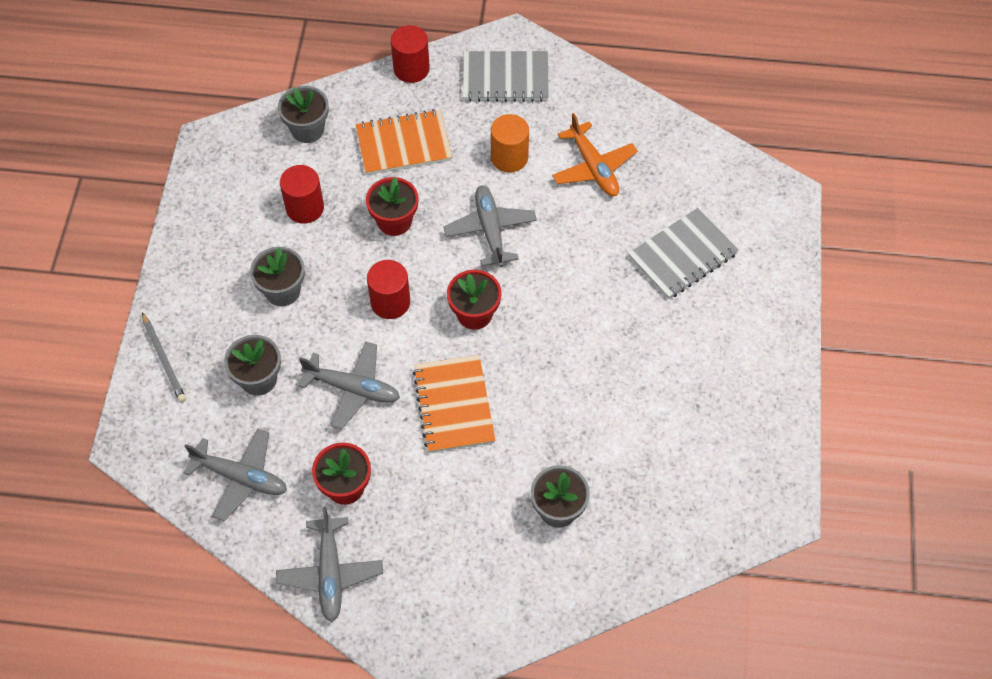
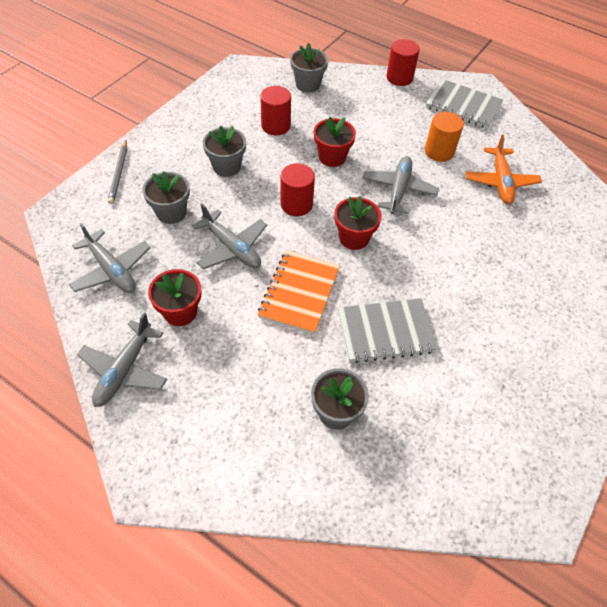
camera: 25 degrees right, 5 degrees down
orange notebook [356,109,452,175] -> none
grey notebook [628,208,739,299] -> grey notebook moved to [338,298,437,363]

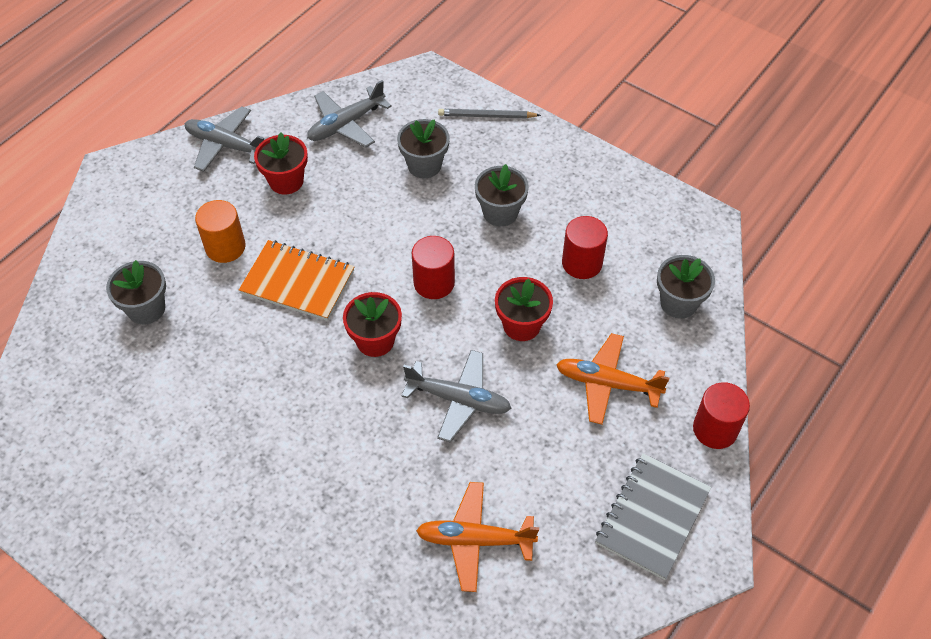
camera: 95 degrees right, 0 degrees up
grey plane [192,204,267,269] -> none
grey notebook [338,298,437,363] -> none
orange cylinder [425,112,464,162] -> orange cylinder moved to [195,200,246,263]
none -> orange plane [556,333,669,425]

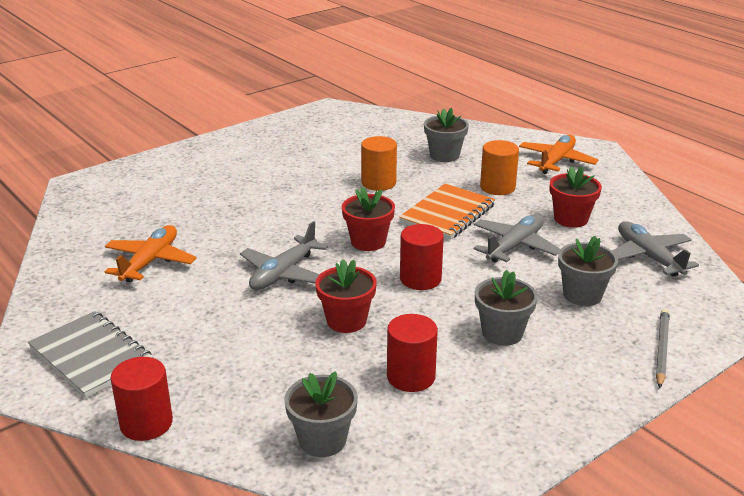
camera: 105 degrees right, 25 degrees down
grey plane [185,106,269,172] -> grey plane moved to [474,214,560,263]
orange plane [556,333,669,425] -> orange plane moved to [519,135,598,174]
none -> orange cylinder [361,136,397,191]

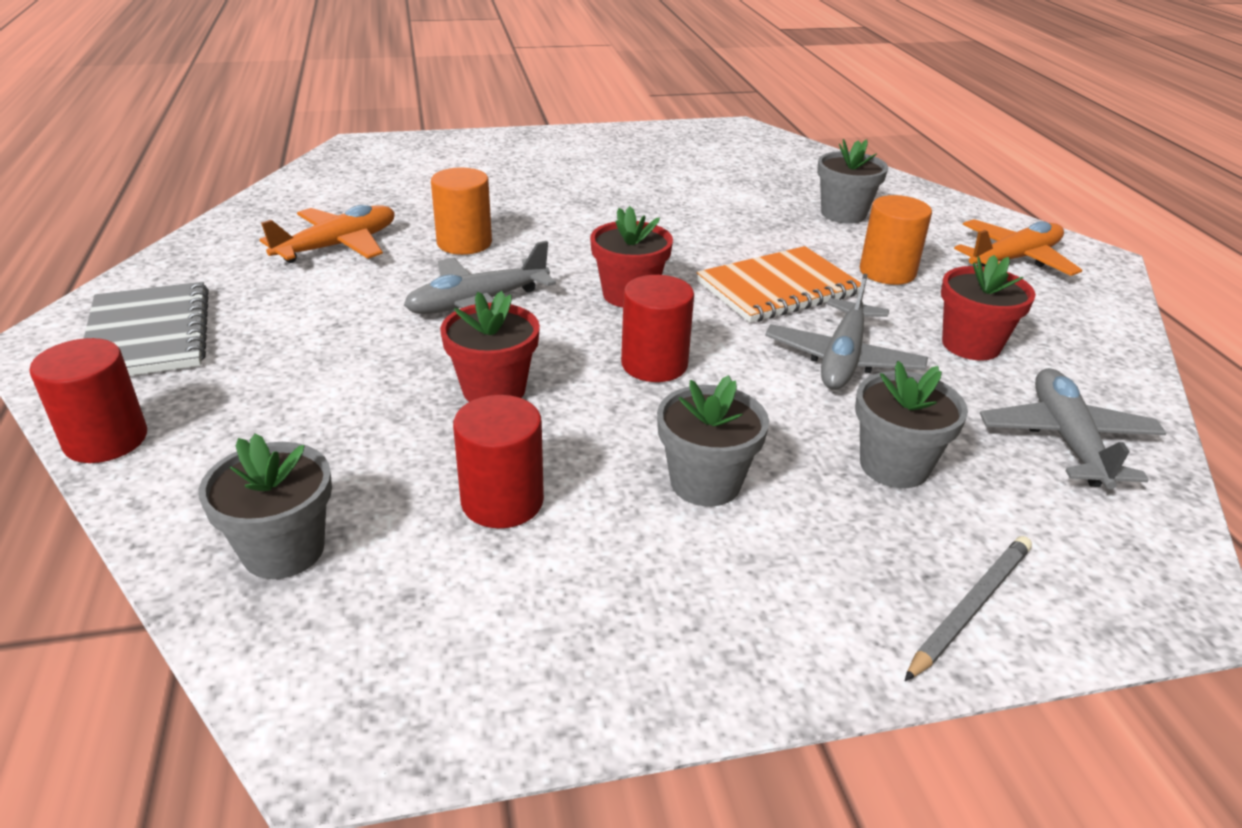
camera: 25 degrees right, 5 degrees up
orange cylinder [361,136,397,191] -> orange cylinder moved to [431,167,492,255]
grey plane [474,214,560,263] -> grey plane turned 135 degrees clockwise [765,274,928,390]

